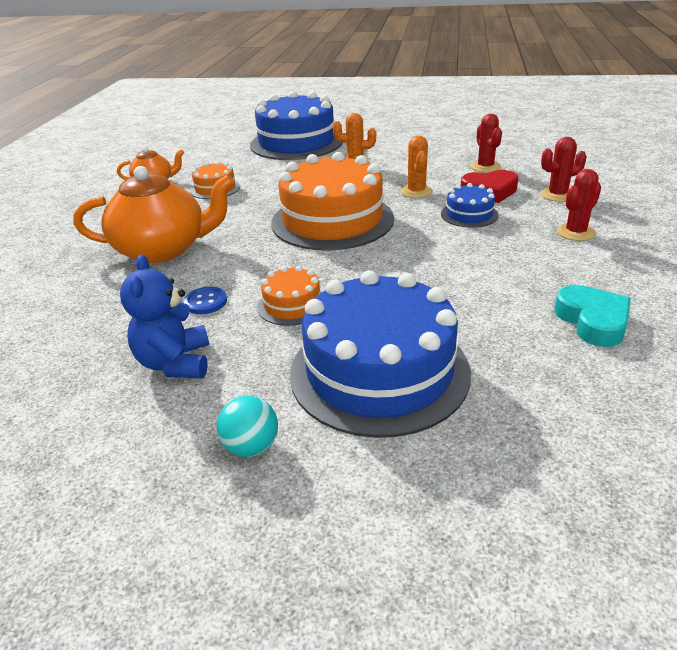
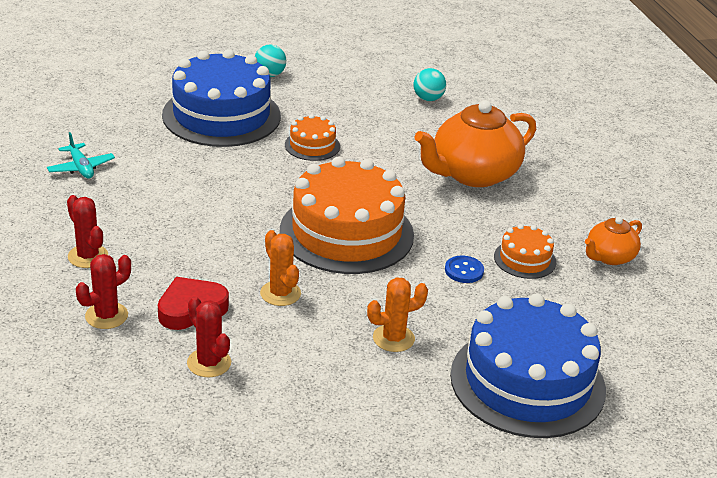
camera: 150 degrees right, 0 degrees up
blue teddy bear [120,254,209,378] -> none
blue button [184,287,227,314] -> blue button moved to [445,255,484,283]
blue cake [441,183,499,228] -> none
turquoise heart [554,285,631,347] -> turquoise plane [47,132,115,179]
red cactus [557,169,601,241] -> red cactus turned 60 degrees counterclockwise [67,195,108,268]
none -> turquoise ball [414,68,446,101]

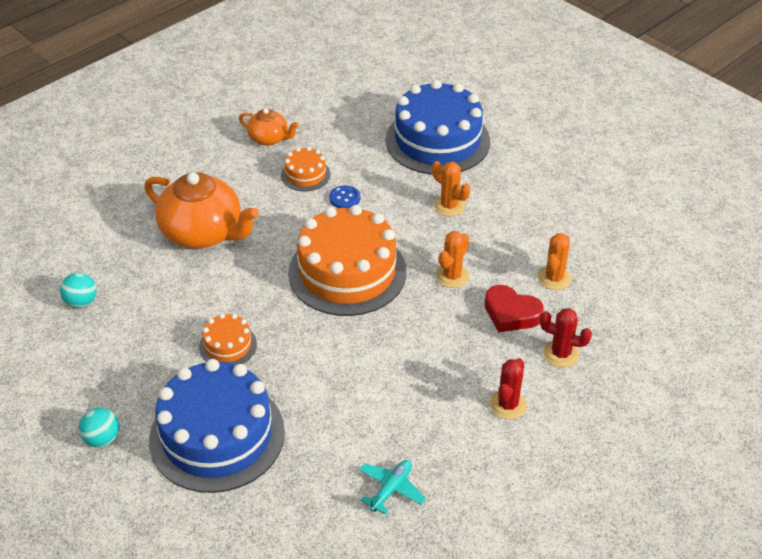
camera: 115 degrees left, 10 degrees up
red cactus [187,297,231,377] -> orange cactus [538,233,571,290]

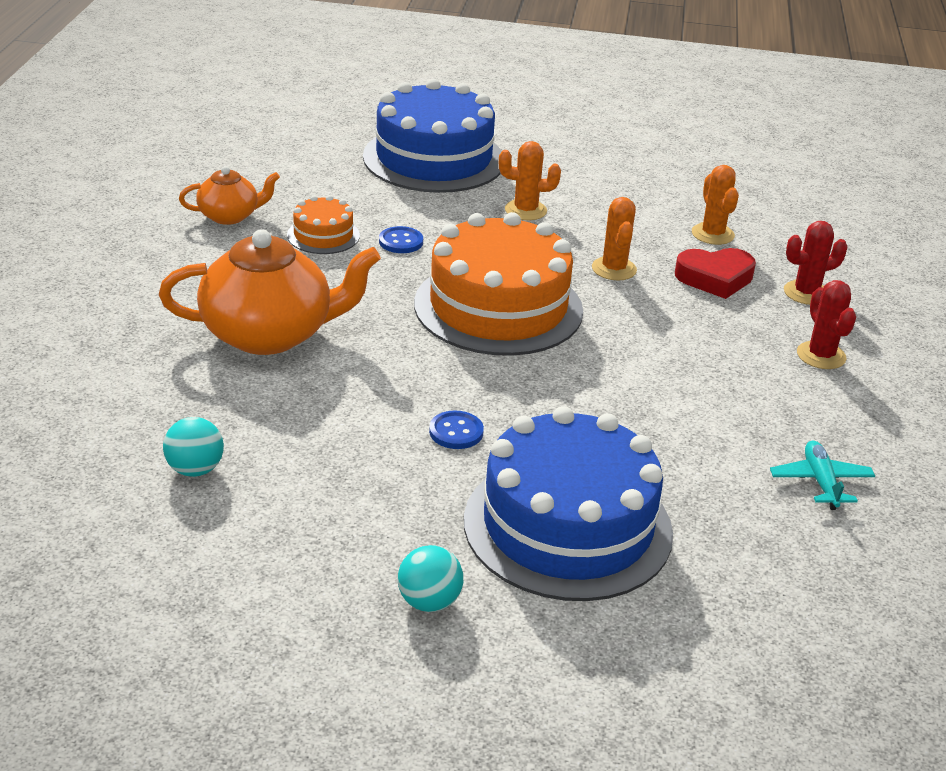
camera: 40 degrees left, 10 degrees down
orange cake [199,313,257,365] -> blue button [429,410,484,449]

